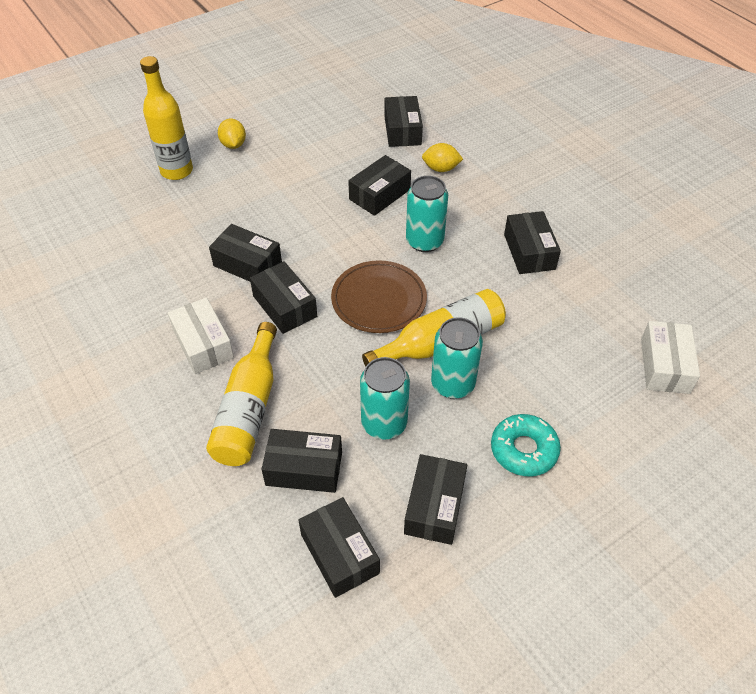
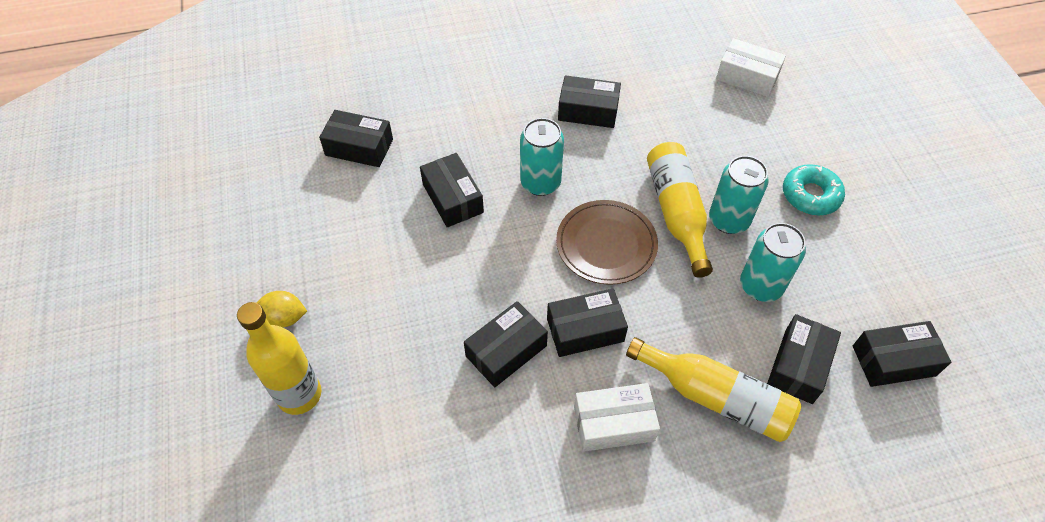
camera: 70 degrees left, 5 degrees up
black box [404,454,467,545] -> none
yellow lemon [422,143,463,172] -> none

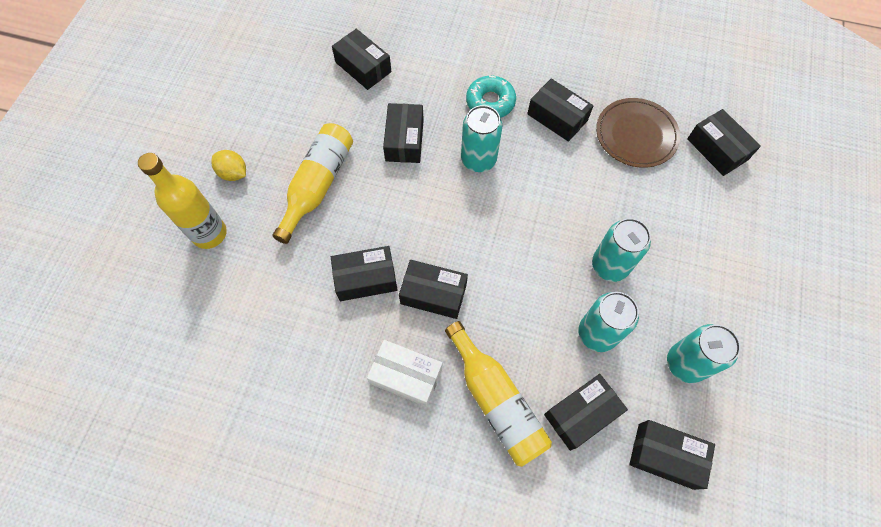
camera: 30 degrees right, 10 degrees up
brown plate [556,200,658,285] -> brown plate moved to [596,98,680,168]
yellow bottle [647,142,713,278] -> yellow bottle moved to [272,123,353,244]
white box [716,38,786,97] -> black box [687,109,761,176]
turquoise donut [783,164,845,216] -> turquoise donut moved to [466,76,516,118]
none -> turquoise can [667,324,741,383]

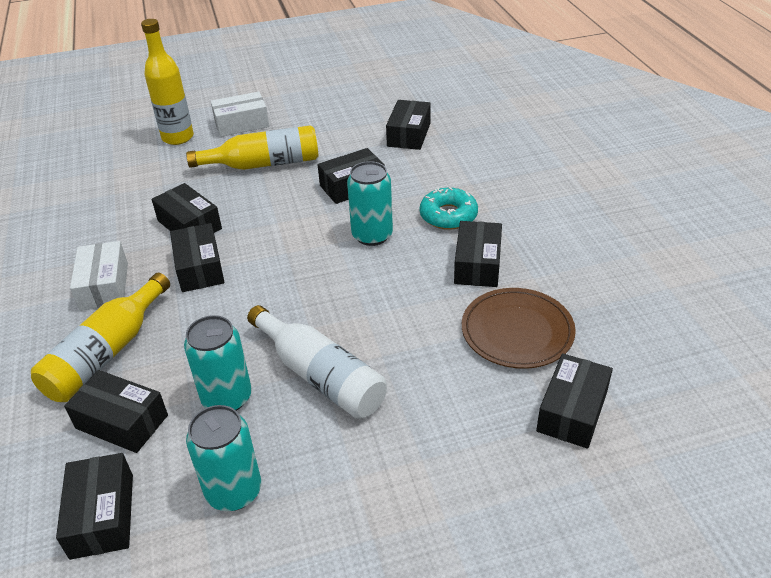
camera: 60 degrees right, 25 degrees down
yellow lemon [211,150,246,181] -> white box [210,92,269,137]
turquoise can [592,218,651,282] -> white bottle [247,305,387,419]

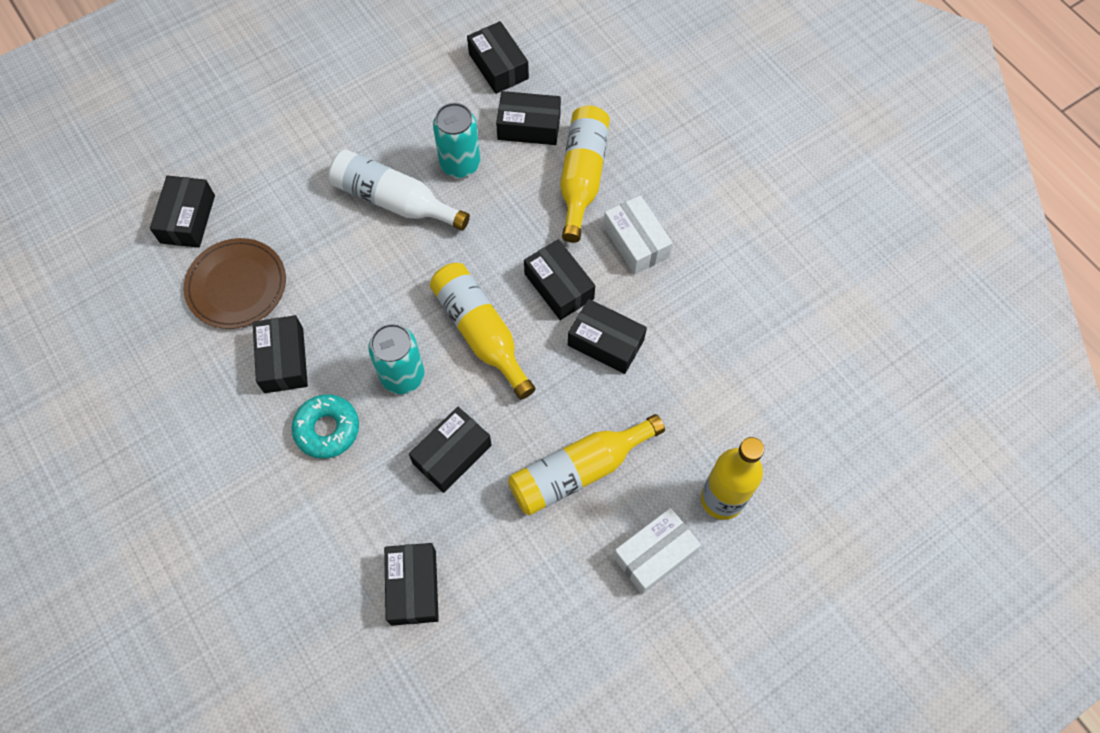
camera: 160 degrees right, 25 degrees up
turquoise can [186,405,261,511] -> none
none -> yellow bottle [430,263,536,399]

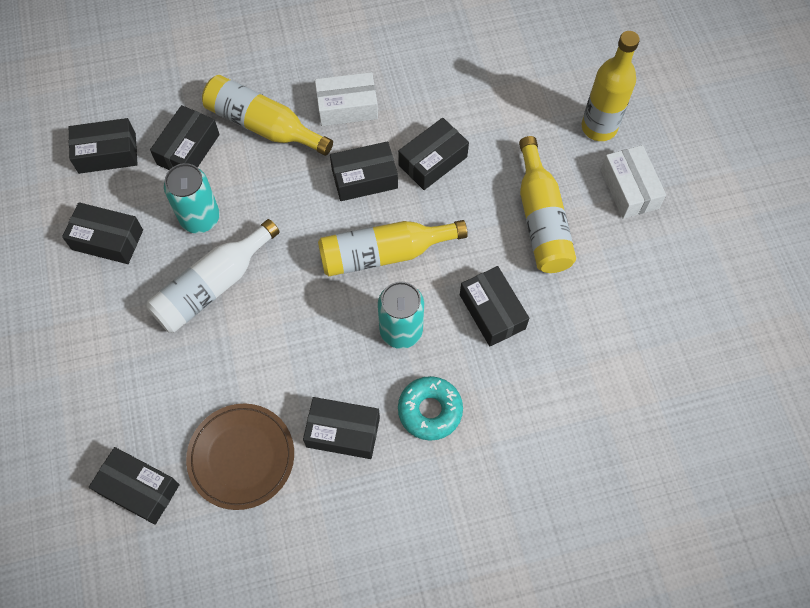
camera: 70 degrees left, 0 degrees up
black box [384,543,439,626] -> black box moved to [62,202,143,264]

